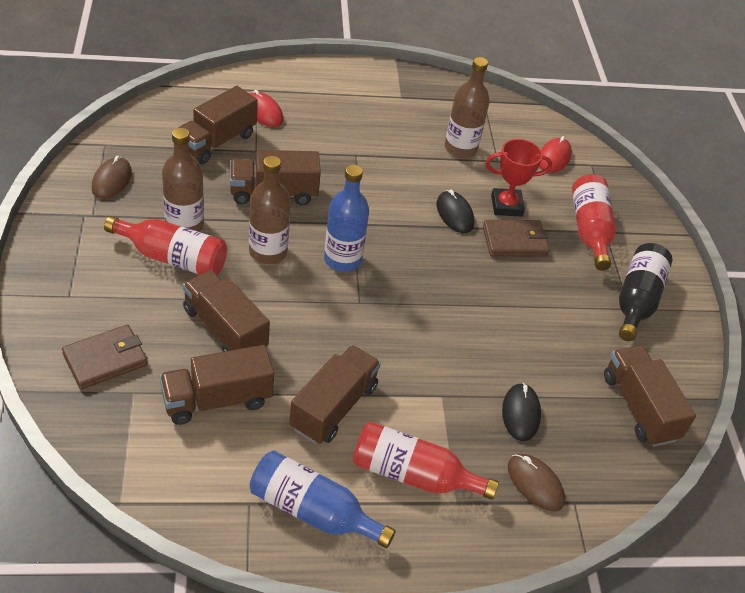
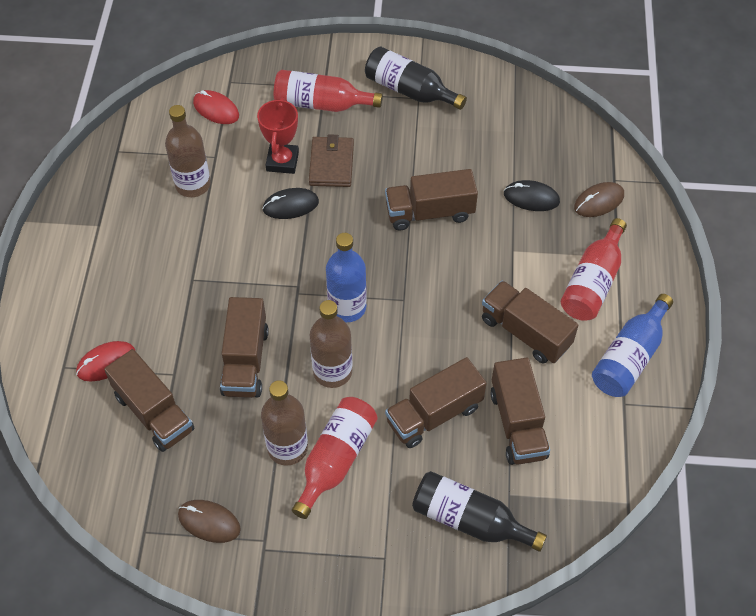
camera: 75 degrees left, 10 degrees up
brown wallet [62,324,148,390] -> black bottle [412,471,547,552]
brown truck [604,346,696,447] -> brown truck moved to [385,169,478,230]

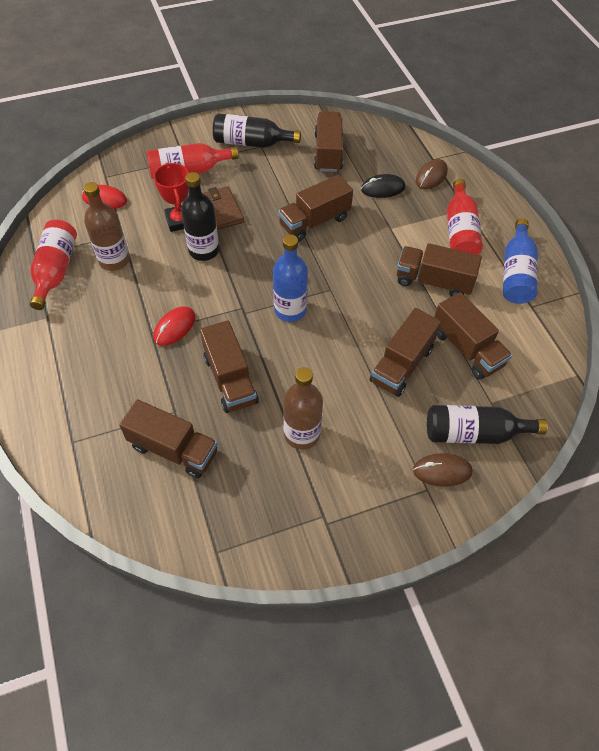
camera: 25 degrees left, 0 degrees up
red mouse [76,341,135,382] -> red mouse moved to [153,306,195,346]
brown mouse [178,500,241,543] -> brown mouse moved to [413,453,472,487]
black mouse [262,188,319,219] -> black bottle [181,172,219,261]
red bottle [292,397,378,519] -> red bottle moved to [30,220,77,310]
brown bottle [310,300,352,388] -> none
none -> brown truck [314,112,343,172]

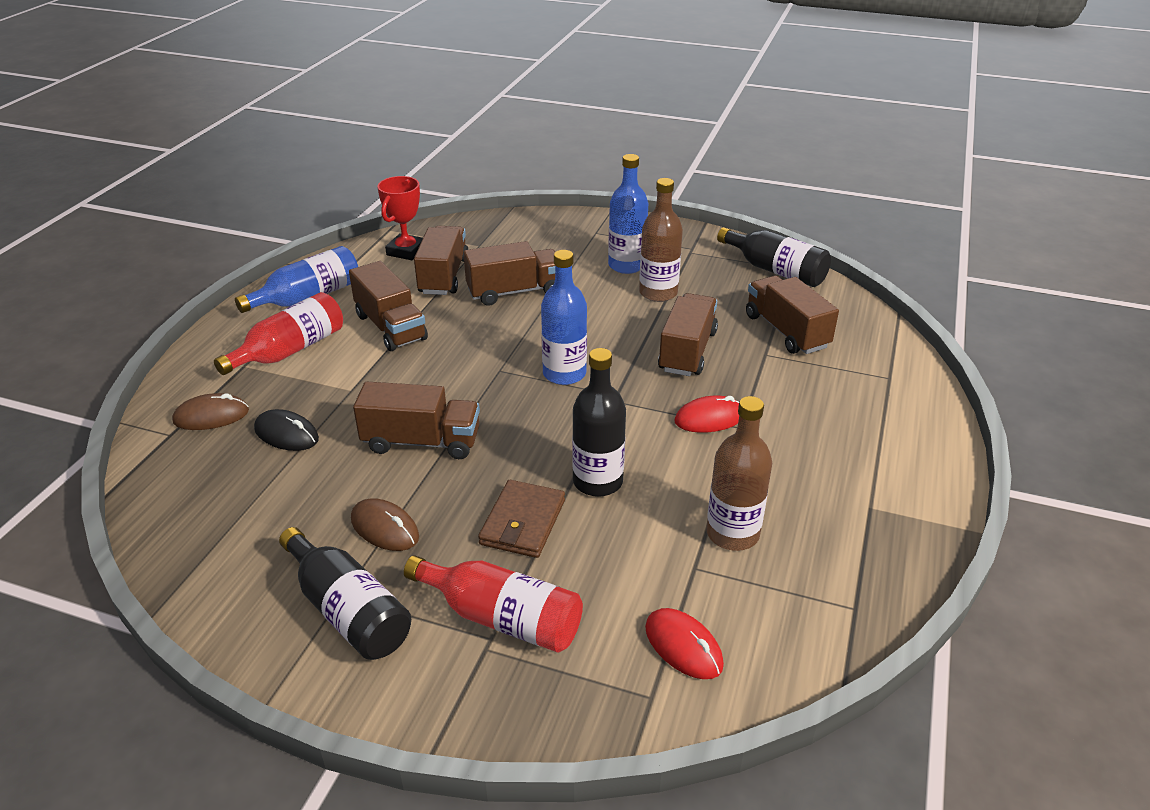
camera: 140 degrees left, 20 degrees down
red bottle [30,220,77,310] -> none
red trophy [153,163,189,232] -> red trophy moved to [377,176,423,260]
brown truck [314,112,343,172] -> none
brown mouse [413,453,472,487] -> brown mouse moved to [351,498,419,551]
black bottle [427,405,547,444] -> black bottle moved to [717,227,831,287]
none -> blue bottle [608,154,649,274]

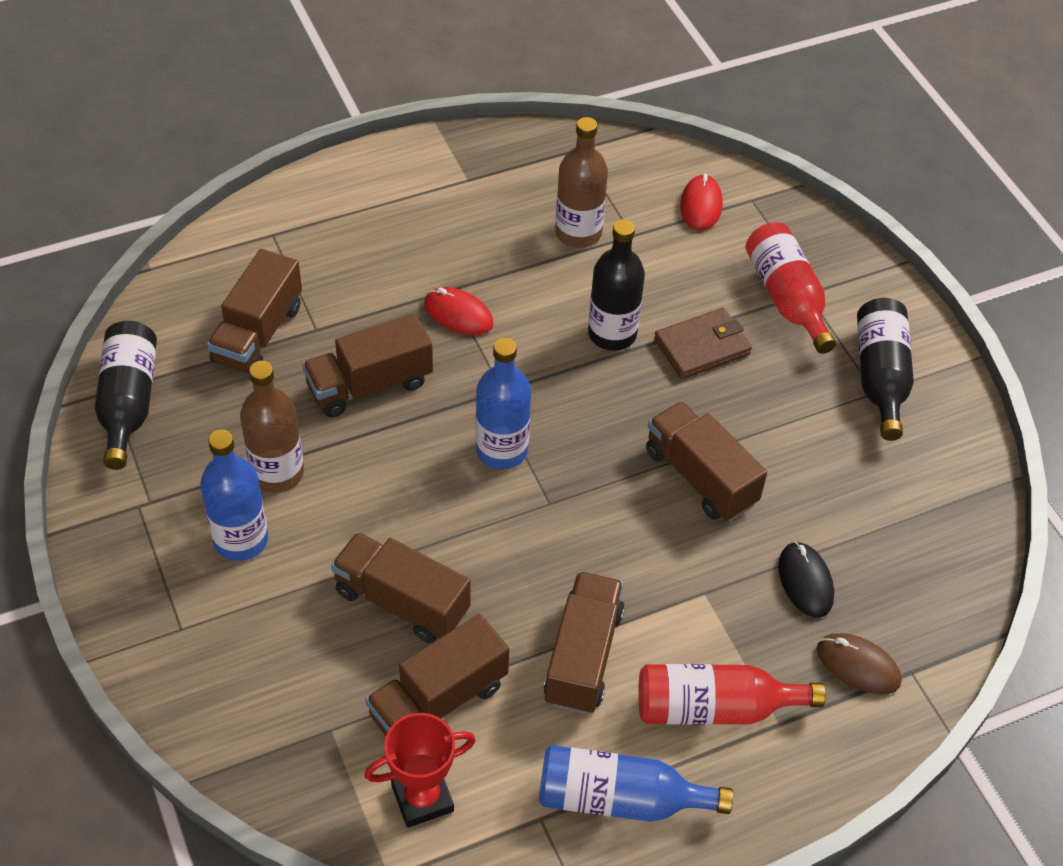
camera: 135 degrees left, 15 degrees up
brown mouse [351,498,419,551] -> none

